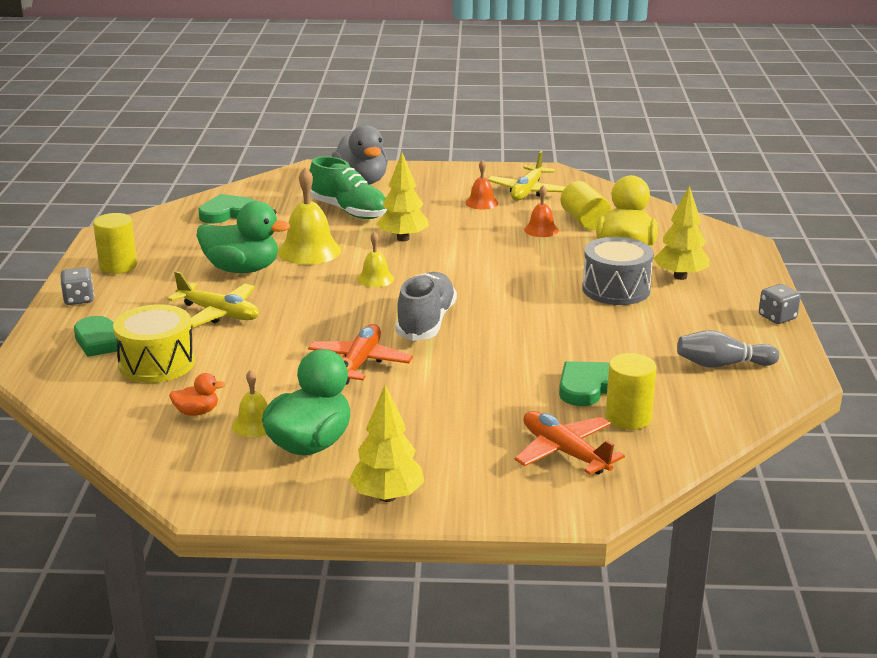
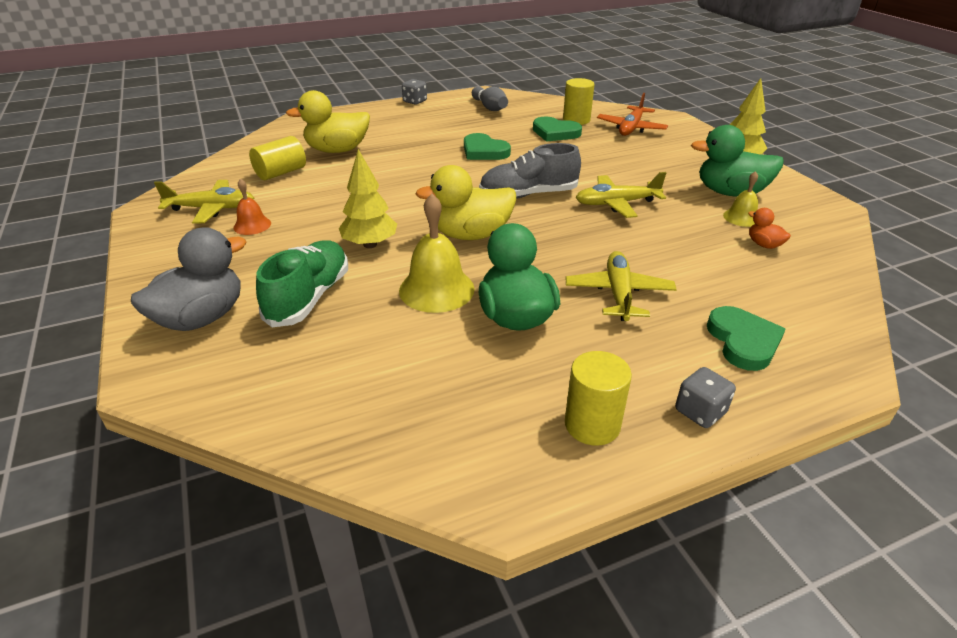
camera: 115 degrees left, 10 degrees up
yellow drum [113,304,195,383] -> none
green heart [198,194,256,224] -> green heart moved to [464,133,511,160]
orange plane [308,324,413,385] -> yellow plane [576,172,666,218]
yellow bell [357,231,394,287] -> yellow duck [416,165,516,240]
orange bell [524,185,559,237] -> none
grey drum [582,237,654,305] -> none
yellow tree [653,185,709,280] -> none

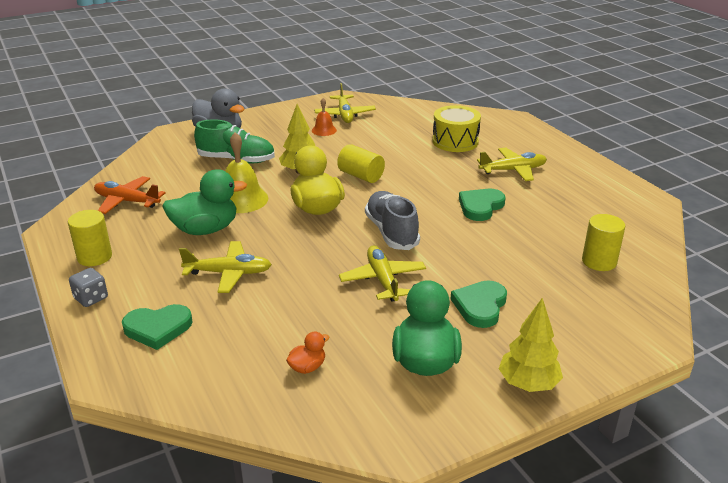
camera: 85 degrees right, 5 degrees down
yellow cylinder [249,136,306,180] -> yellow cylinder moved to [337,144,385,183]
yellow duck [286,90,370,153] -> yellow drum [432,105,481,152]
grey dice [402,79,427,105] -> none
grey bowling pin [472,86,508,111] -> none
green heart [533,117,582,142] -> green heart moved to [451,280,507,328]
orange plane [597,93,668,136] -> orange plane moved to [94,176,166,214]
yellow bell [723,171,758,227] -> none
none -> yellow plane [477,147,547,181]

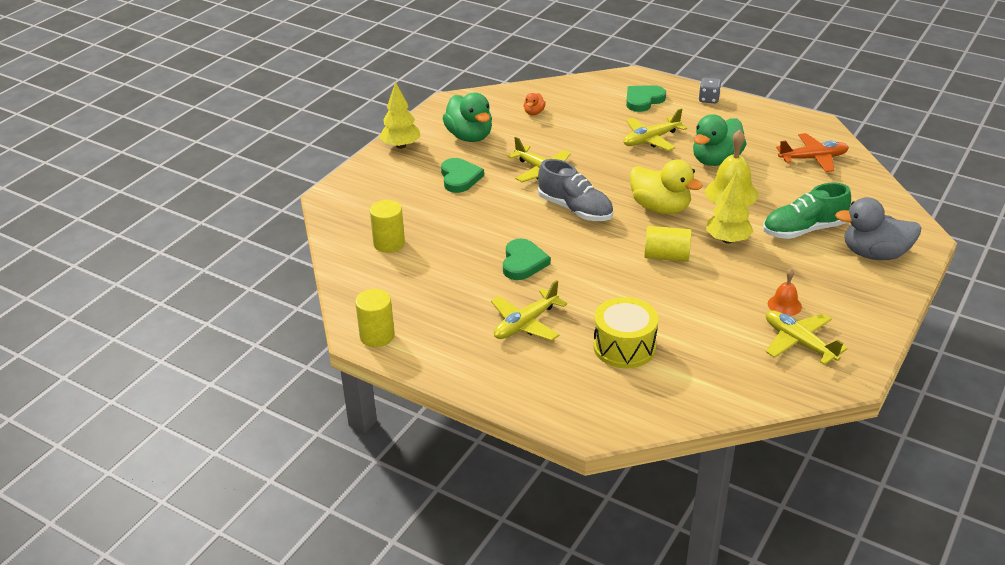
camera: 150 degrees right, 5 degrees up
yellow cylinder [68,210,112,266] -> yellow cylinder moved to [355,289,395,347]

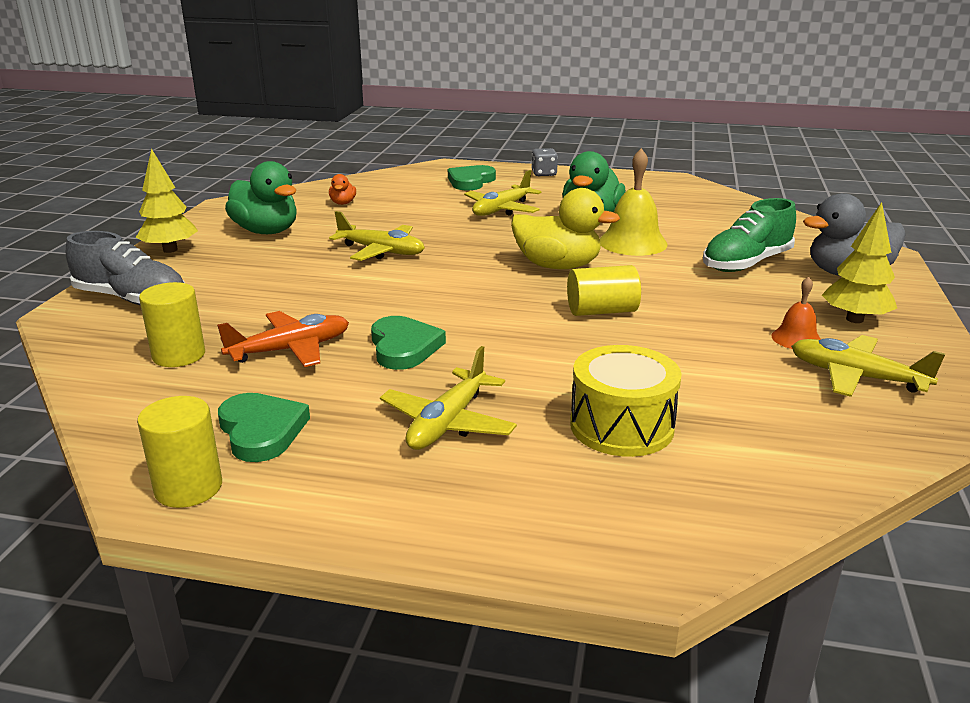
camera: 20 degrees left, 10 degrees down
green heart [441,158,484,193] -> green heart moved to [218,393,310,462]
grey shoe [538,159,613,221] -> grey shoe moved to [66,231,185,305]
yellow tree [706,171,754,244] -> yellow tree moved to [822,202,897,323]
orange plane [776,133,849,172] -> orange plane moved to [217,311,349,367]

